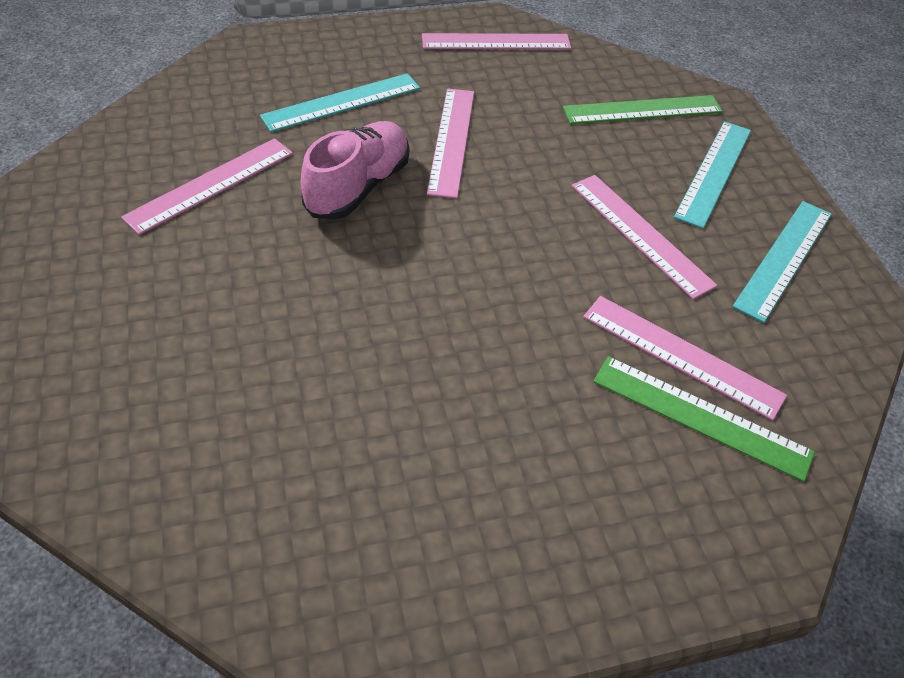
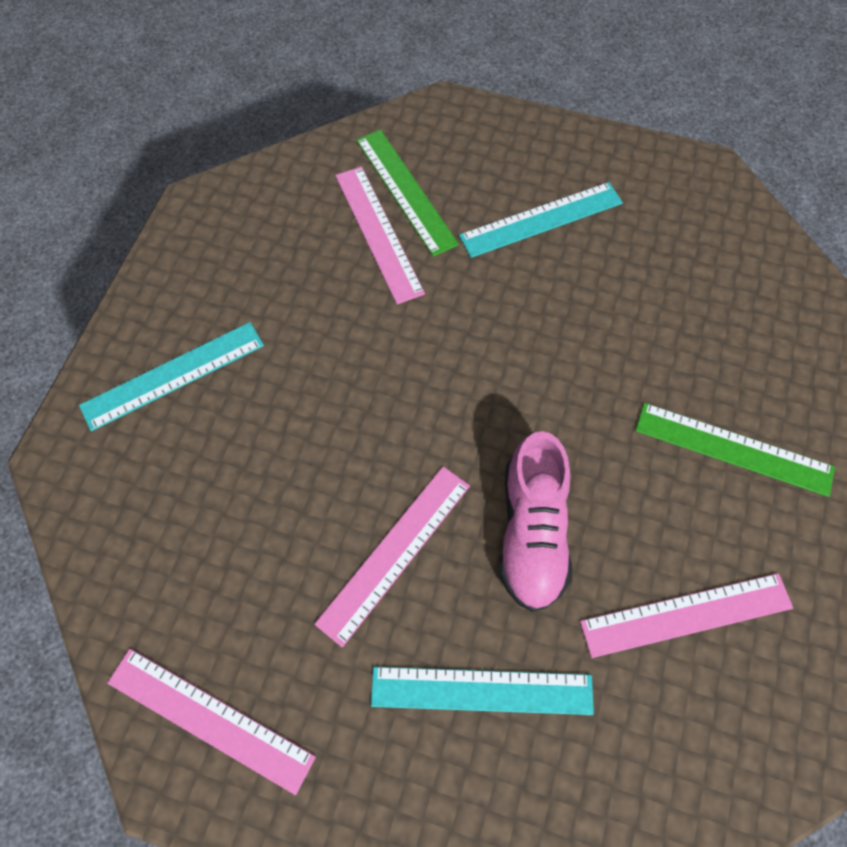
camera: 145 degrees left, 15 degrees up
pink shoe [301,121,409,220] -> pink shoe turned 60 degrees counterclockwise [499,431,572,612]
green ruler [563,95,723,124] -> green ruler moved to [635,403,835,497]
pink ruler [572,175,718,299] -> none
turquoise ruler [732,201,832,323] -> turquoise ruler moved to [459,182,623,258]

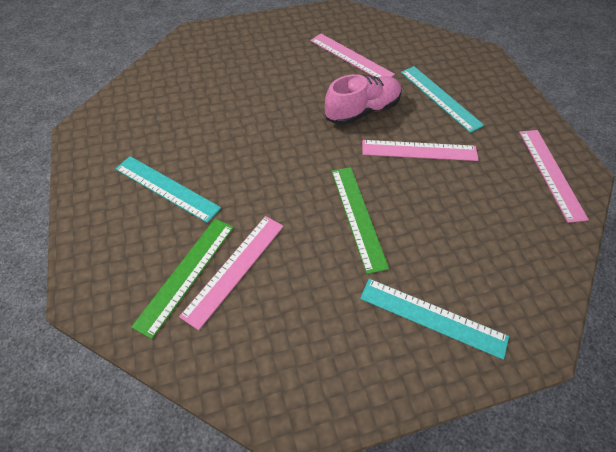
camera: 125 degrees left, 10 degrees down
green ruler [635,403,835,497] -> green ruler moved to [331,167,389,274]

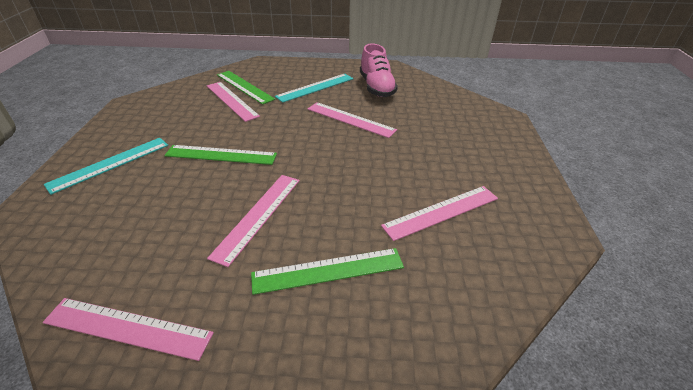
camera: 110 degrees right, 15 degrees down
pink shoe [325,74,402,125] -> pink shoe moved to [360,44,398,97]
turquoise ruler [401,66,484,133] -> green ruler [251,248,404,295]
none -> pink ruler [307,102,397,138]

